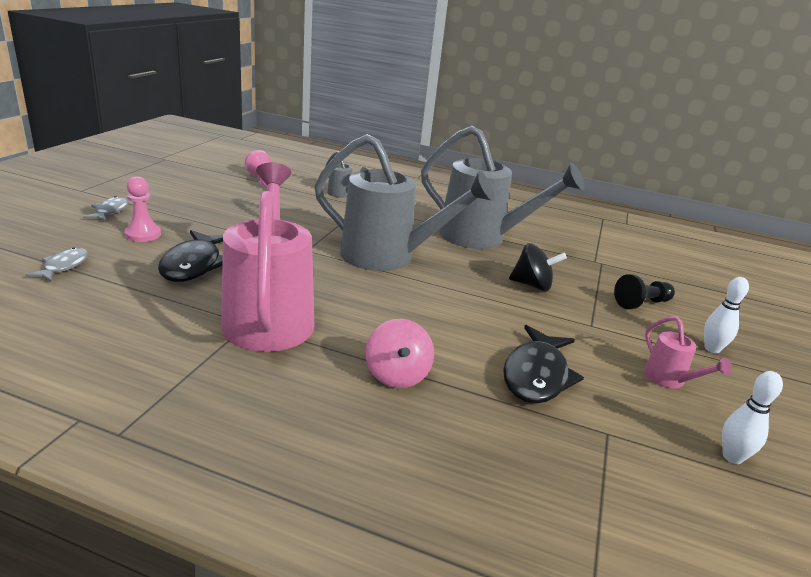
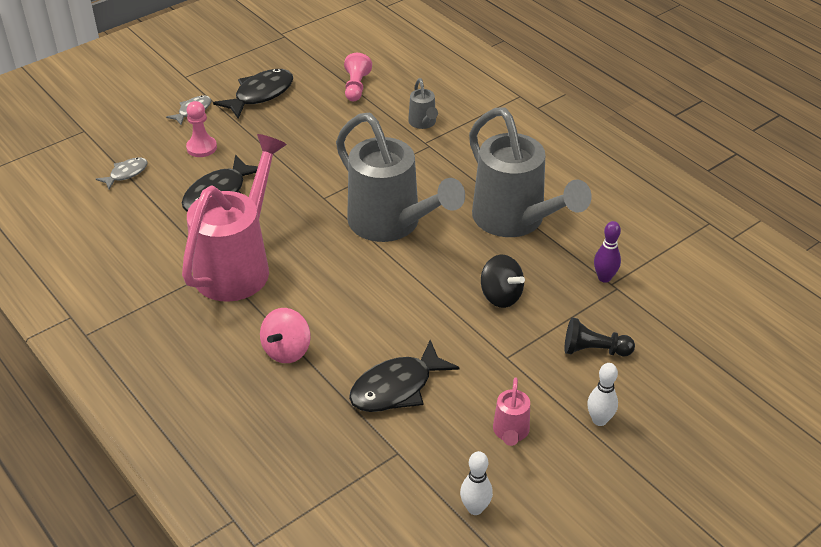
camera: 35 degrees right, 15 degrees up
none -> black fish [213,69,293,119]
none -> purple bowling pin [594,221,621,283]

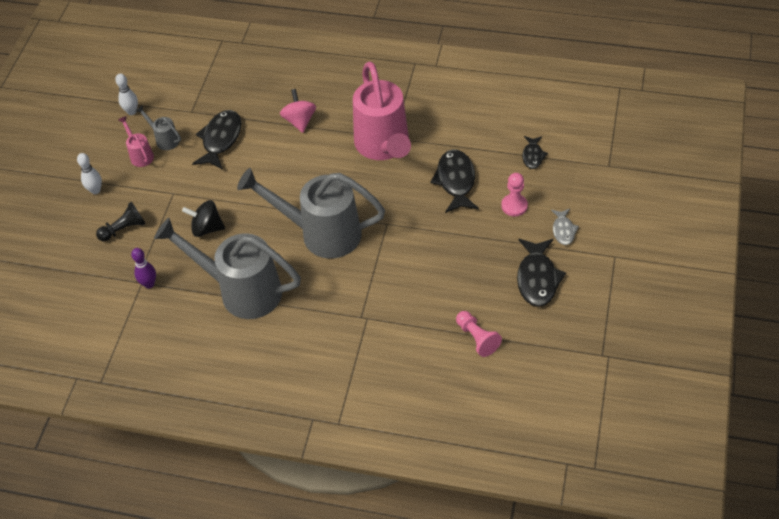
camera: 145 degrees right, 10 degrees up
grey fish [96,157,147,189] -> black fish [522,136,548,169]
grey watering can [408,78,438,129] -> grey watering can moved to [136,105,181,150]

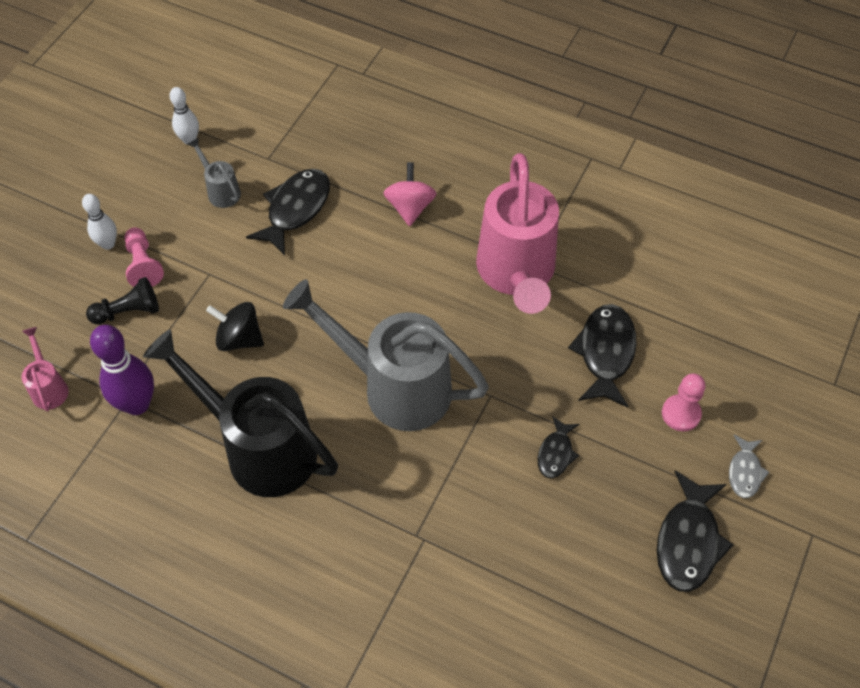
camera: 10 degrees right, 5 degrees up
pink watering can [118,116,154,167] -> pink watering can moved to [22,327,68,411]
purple bowling pin [131,248,156,288] -> purple bowling pin [90,325,154,415], size x1.68
grey watering can [154,218,301,319] -> black watering can [143,329,338,497]
pink pawn [456,311,502,357] -> pink pawn moved to [124,227,164,287]
black fish [522,136,548,169] -> black fish moved to [538,416,579,478]

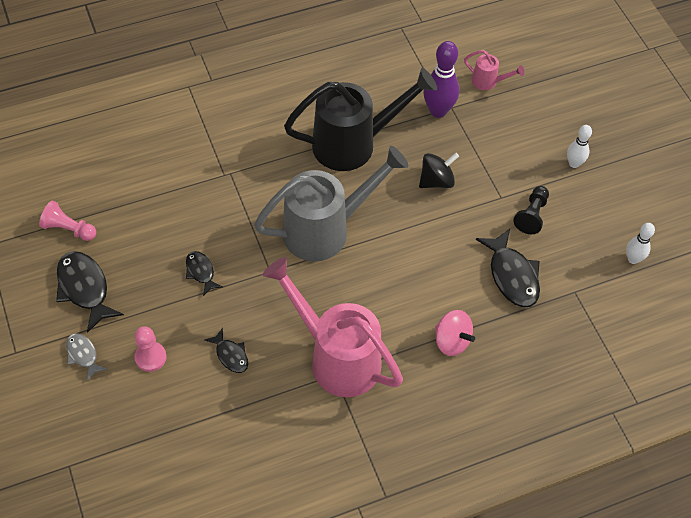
camera: 130 degrees right, 0 degrees up
black pawn [86,277,159,324] -> black pawn moved to [513,186,549,234]
pink pawn [124,227,164,287] -> pink pawn moved to [39,201,96,241]
grey watering can [187,138,241,208] -> none
black fish [568,304,636,408] -> black fish [205,328,248,373], size x0.56

